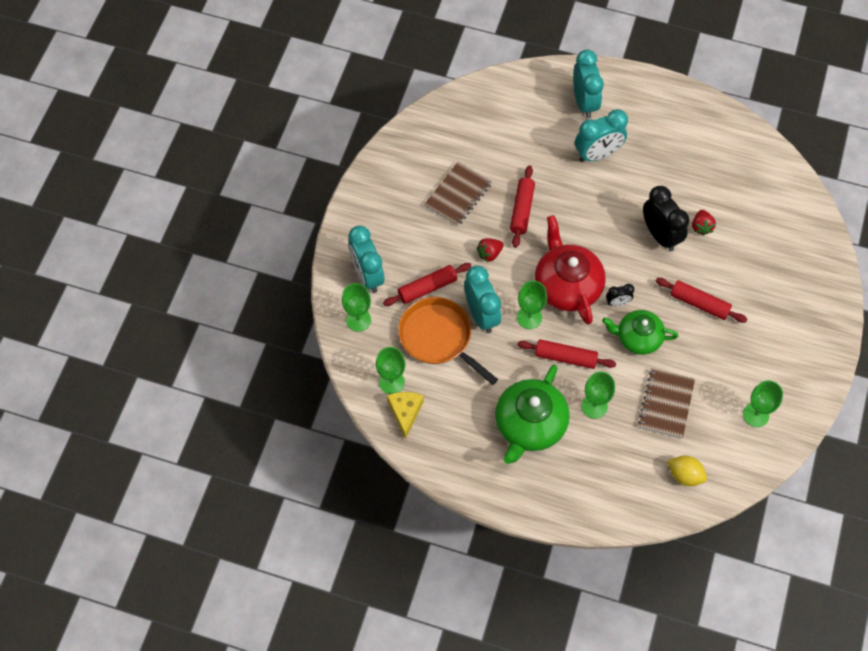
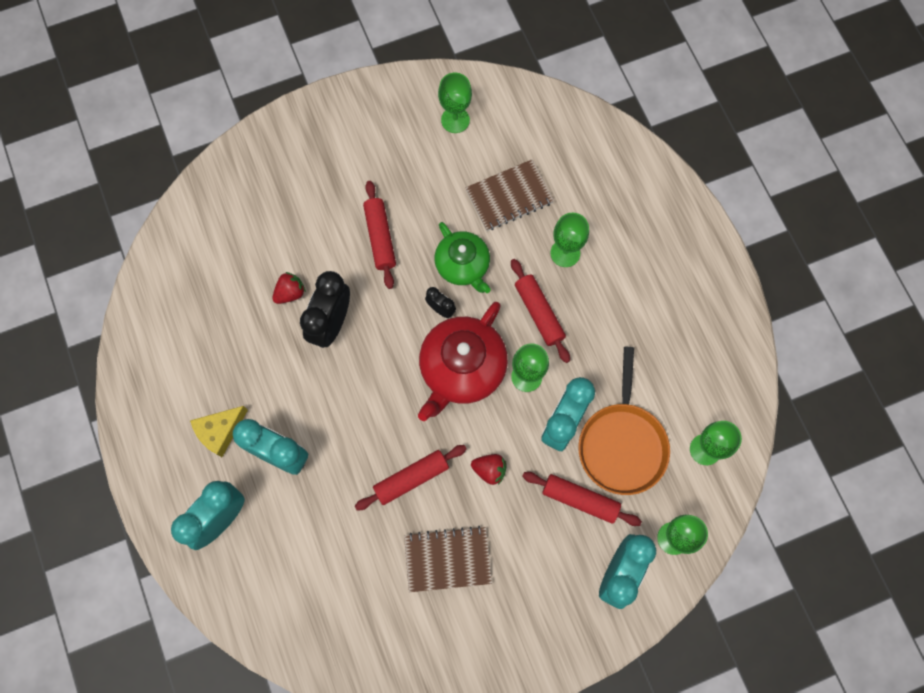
camera: 130 degrees left, 10 degrees up
yellow cheese [387,392,424,440] -> yellow cheese moved to [190,406,248,457]
green teapot [495,365,570,464] -> none
yellow lemon [667,456,707,486] -> none

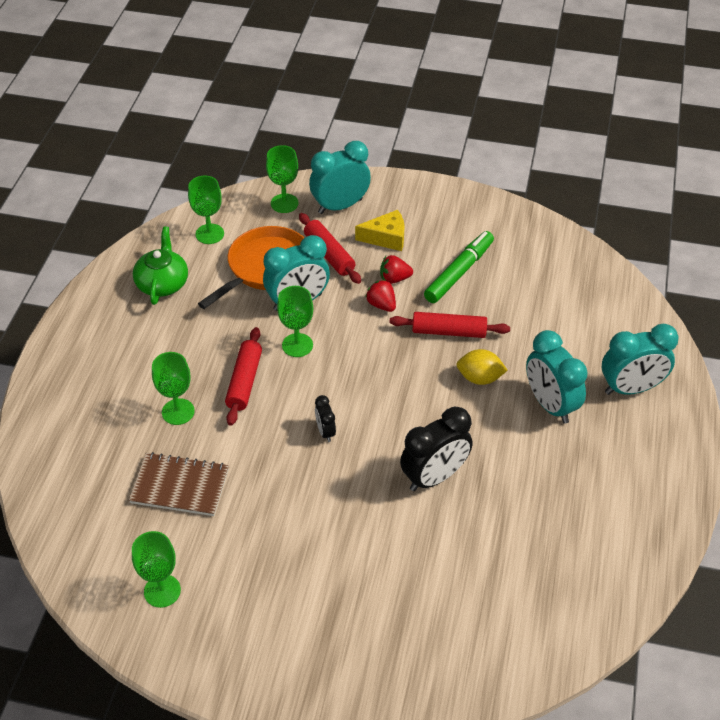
camera: 145 degrees left, 25 degrees down
yellow cheese [190,406,248,457] -> yellow cheese moved to [355,210,405,251]
red strawberry [272,272,306,304] -> red strawberry moved to [380,255,413,284]
red rolling pin [363,181,396,289] -> none
brown notebook [404,526,492,592] -> green marker [424,231,494,303]
red teapot [418,302,508,421] -> none
green teapot [435,222,491,293] -> green teapot moved to [133,226,188,305]
none -> yellow lemon [457,349,508,385]

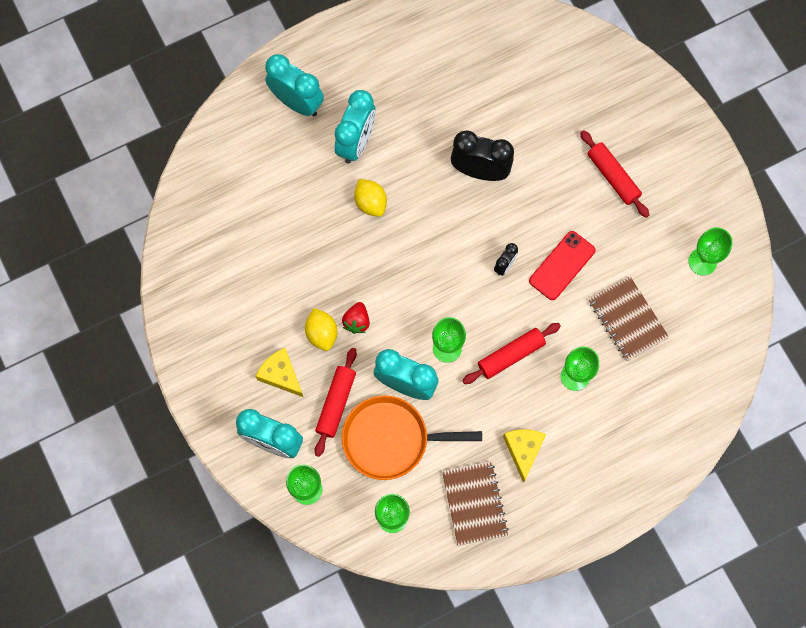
camera: 130 degrees left, 25 degrees up
green teapot [133,226,188,305] -> brown notebook [442,461,509,546]
red strawberry [380,255,413,284] -> yellow lemon [305,308,337,351]
red rolling pin [389,312,510,338] -> red rolling pin moved to [580,130,649,218]
green marker [424,231,494,303] -> none
none -> yellow cheese [503,429,546,483]
none -> red phone [529,231,596,300]

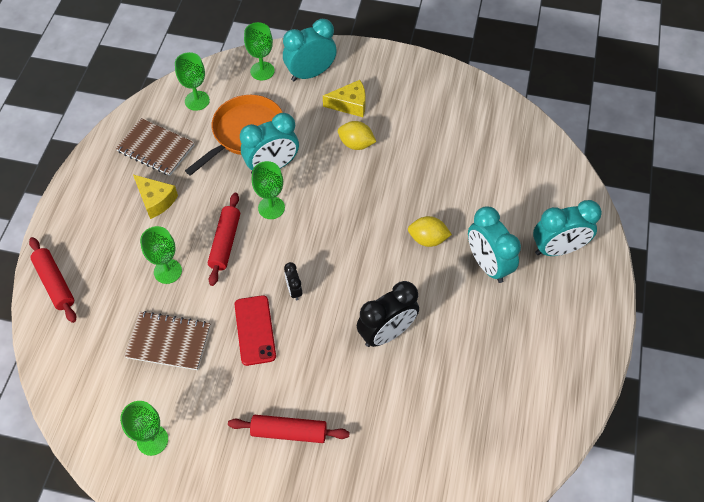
camera: 130 degrees right, 15 degrees down
red rolling pin [315,348,357,457] -> red rolling pin moved to [29,237,76,323]
red strawberry [342,302,370,334] -> none

